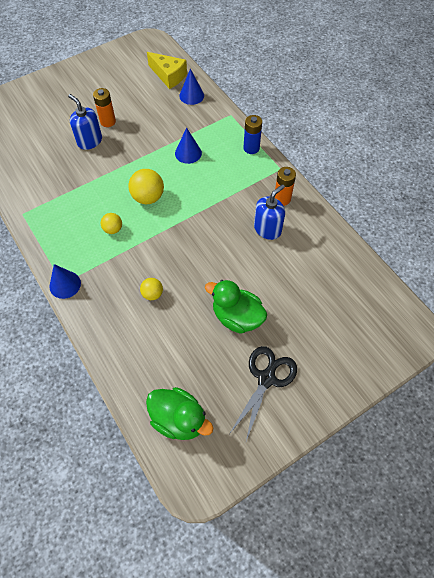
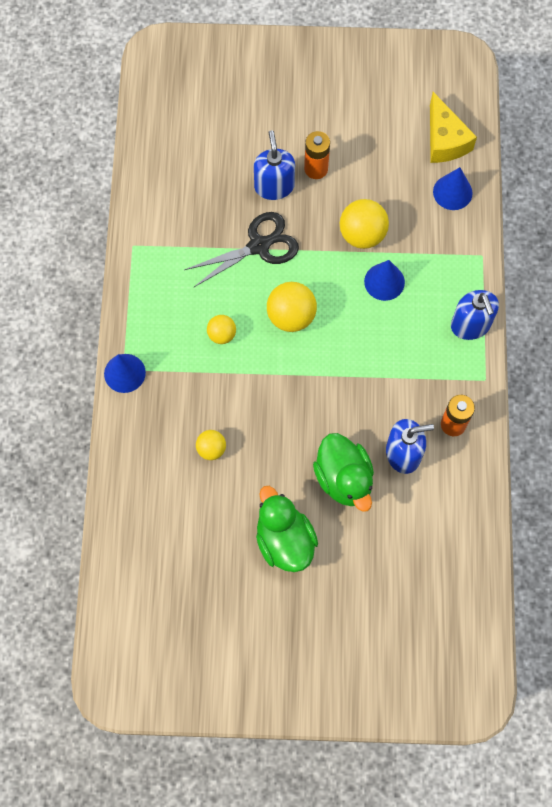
camera: 35 degrees right, 10 degrees up
green duck [146,387,213,440] -> green duck moved to [313,433,374,512]
black scissors [229,346,297,441] -> black scissors moved to [184,212,299,287]
blue battery [243,115,262,154] -> blue soap dispenser [451,290,499,340]
none -> yellow ball [340,199,389,249]

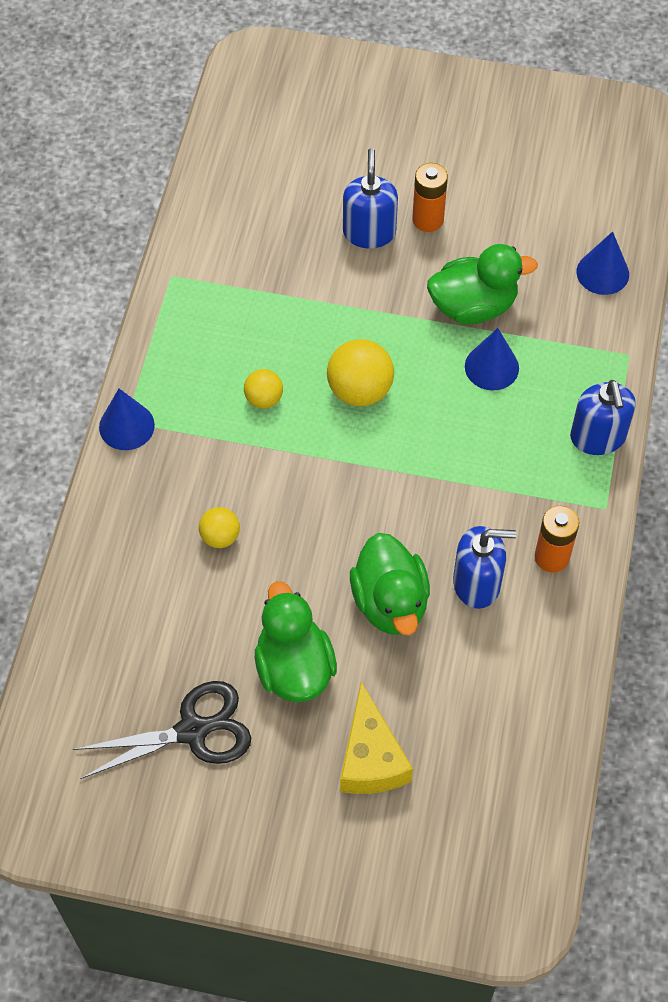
camera: 10 degrees right, 10 degrees down
black scissors [184,212,299,287] -> black scissors moved to [73,681,251,779]
yellow ball [340,199,389,249] -> green duck [427,244,538,324]
yellow cheese [430,92,477,163] -> yellow cheese moved to [340,682,413,794]

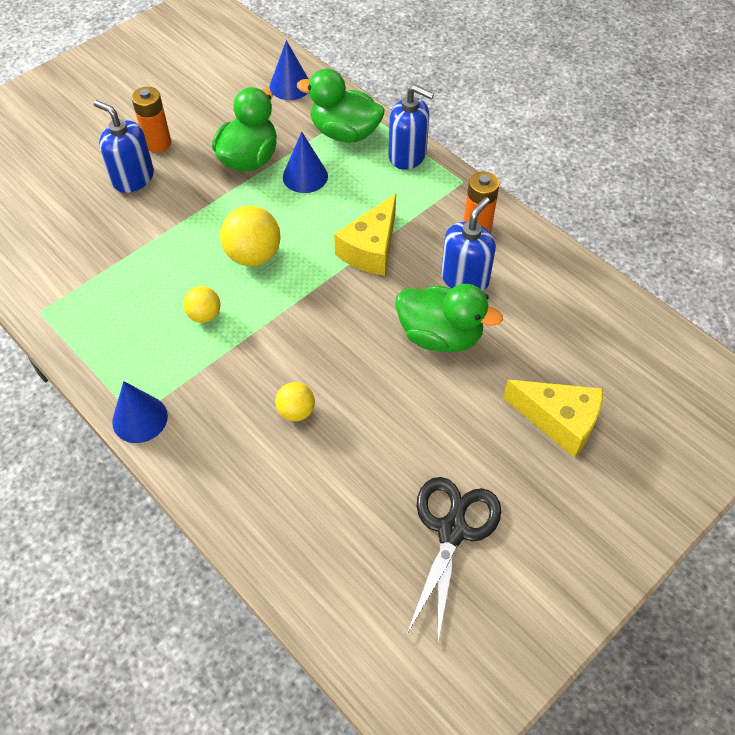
camera: 55 degrees left, 5 degrees down
green duck [255,581,337,702] -> green duck moved to [297,69,385,142]
none -> yellow cheese [334,193,396,276]

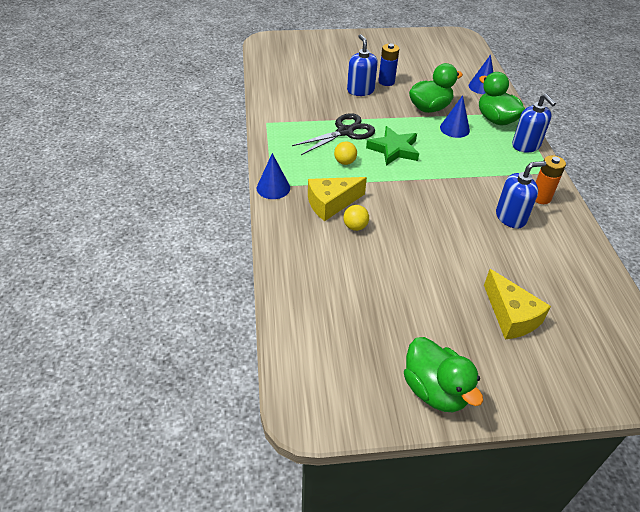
camera: 35 degrees right, 10 degrees down
orange battery [132,87,171,152] -> blue battery [378,44,399,86]
yellow ball [220,206,281,266] -> green star [366,126,419,166]
yellow cheese [334,193,396,276] -> yellow cheese moved to [308,177,367,221]
green duck [395,284,503,352] -> green duck moved to [404,337,483,412]
black scissors [406,477,501,641] -> black scissors moved to [292,113,375,155]

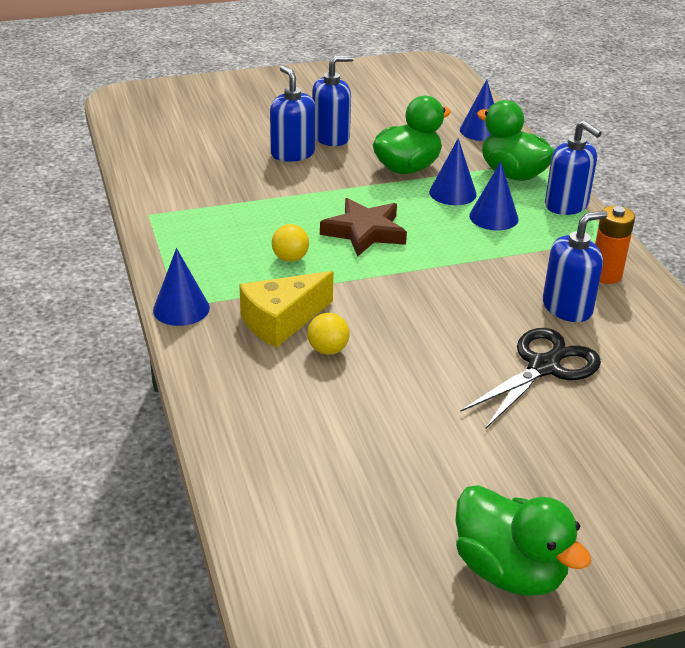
camera: 10 degrees left, 10 degrees down
black scissors [292,113,375,155] -> black scissors moved to [460,328,601,428]
green star [366,126,419,166] -> brown star [320,198,407,257]
blue battery [378,44,399,86] -> blue soap dispenser [312,55,354,146]
yellow cheese [484,269,551,340] -> none
none -> blue cone [469,162,519,230]

